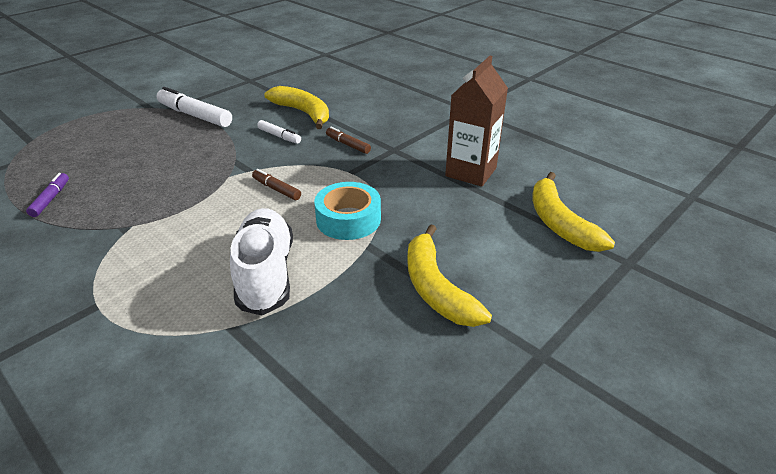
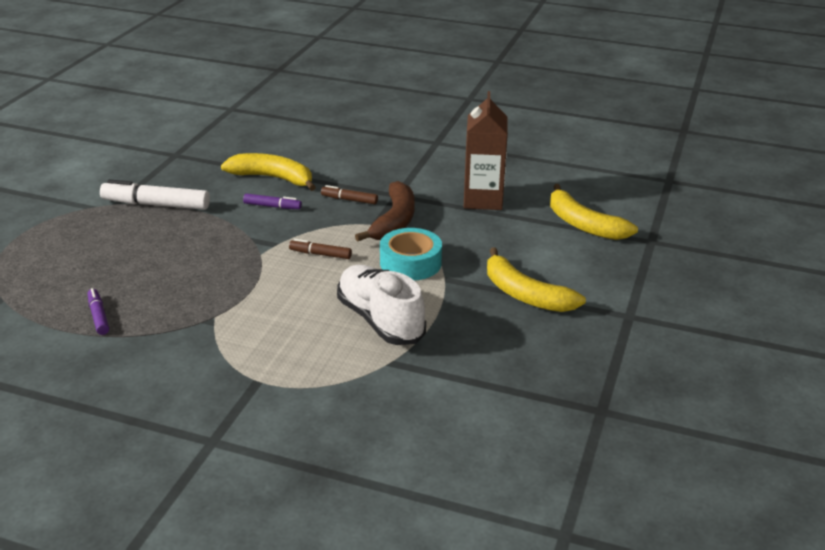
camera: 25 degrees left, 5 degrees down
white marker [257,120,301,144] -> purple marker [243,193,302,209]
none -> brown banana [355,181,415,241]

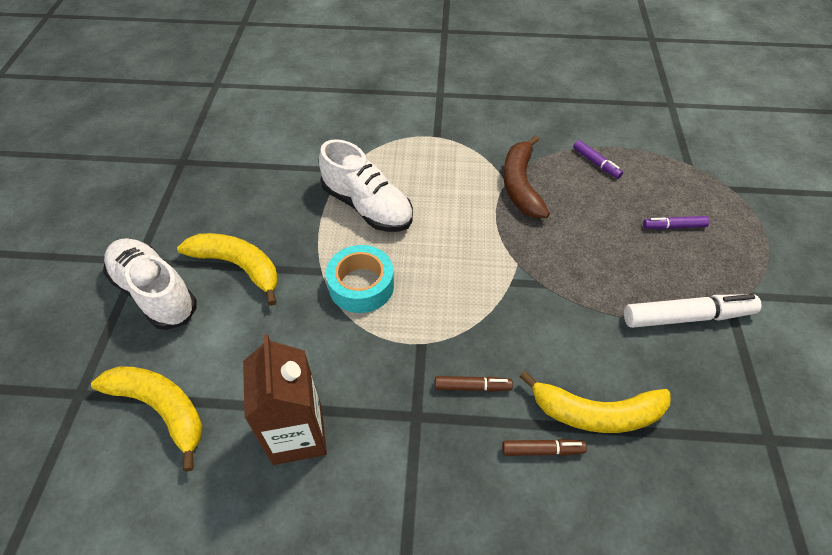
camera: 165 degrees right, 20 degrees up
purple marker [243,193,302,209] -> purple marker moved to [643,216,709,229]
brown marker [289,239,352,259] -> brown marker moved to [502,439,587,456]
brown banana [355,181,415,241] -> brown banana moved to [503,135,550,218]
none -> white shoe [103,238,197,330]

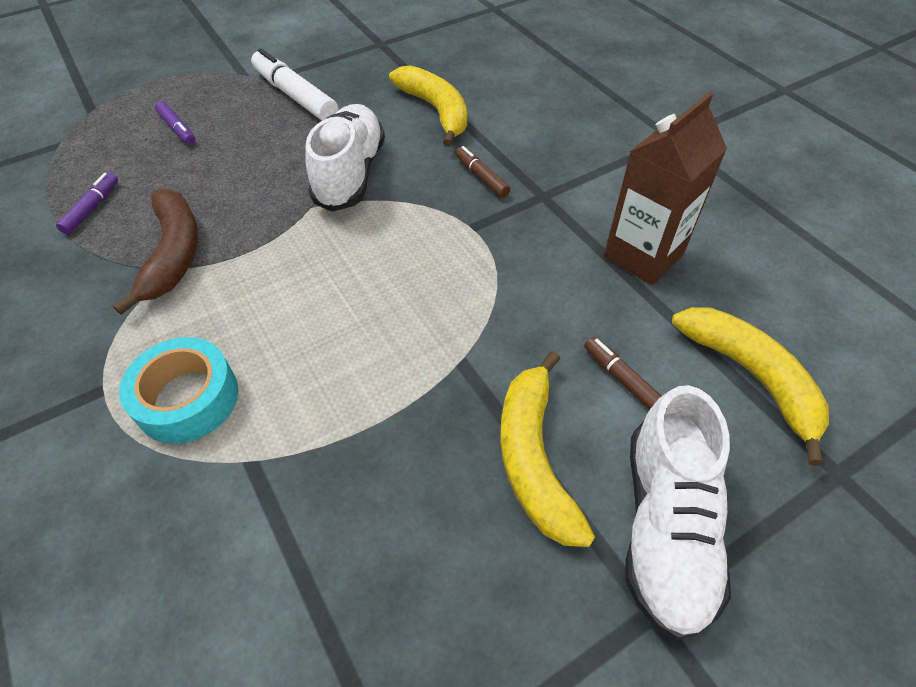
camera: 125 degrees left, 0 degrees up
yellow banana [91,366,203,472] -> yellow banana turned 150 degrees clockwise [672,307,829,466]
white shoe [319,139,413,232] -> white shoe moved to [305,104,385,212]
turquoise tape [326,245,394,313] -> turquoise tape moved to [119,337,238,444]
brown marker [502,439,587,456] -> brown marker moved to [584,337,662,410]
brown banana [503,135,550,218] -> brown banana turned 60 degrees counterclockwise [113,189,198,315]

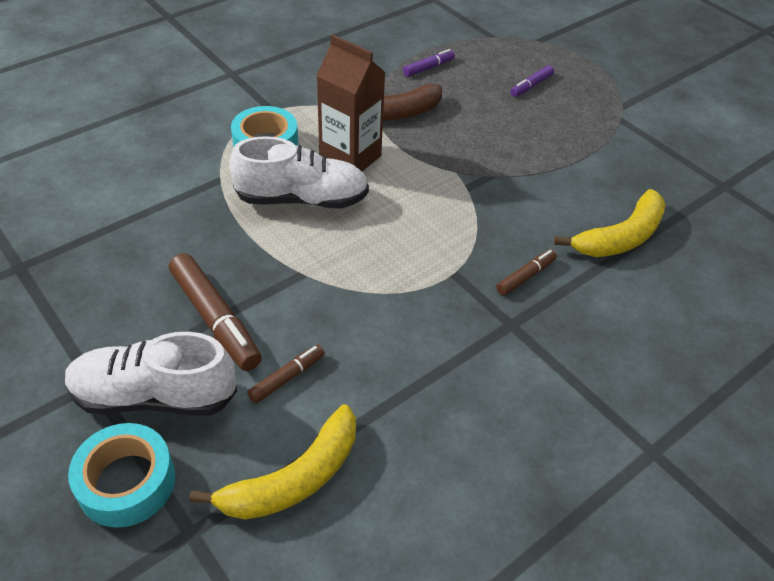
camera: 80 degrees right, 5 degrees down
purple marker [56,173,118,234] -> purple marker turned 45 degrees counterclockwise [403,49,455,77]
white marker [251,48,338,121] -> none
white shoe [305,104,385,212] -> white shoe moved to [229,136,369,209]
yellow banana [500,351,595,547] -> brown marker [169,253,262,371]
brown carton [604,92,727,285] -> brown carton moved to [316,34,385,171]
none -> turquoise tape [68,423,175,528]

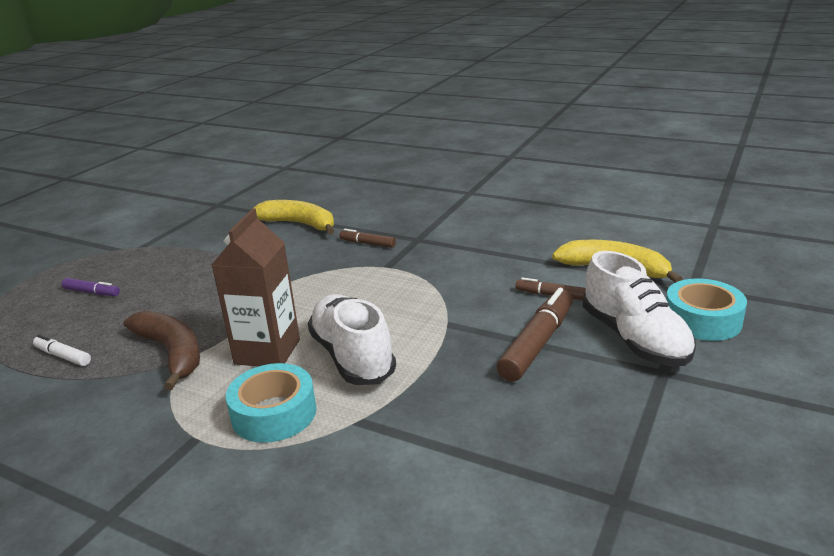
camera: 110 degrees left, 20 degrees down
purple marker [403,49,455,77] -> white marker [33,335,91,366]

